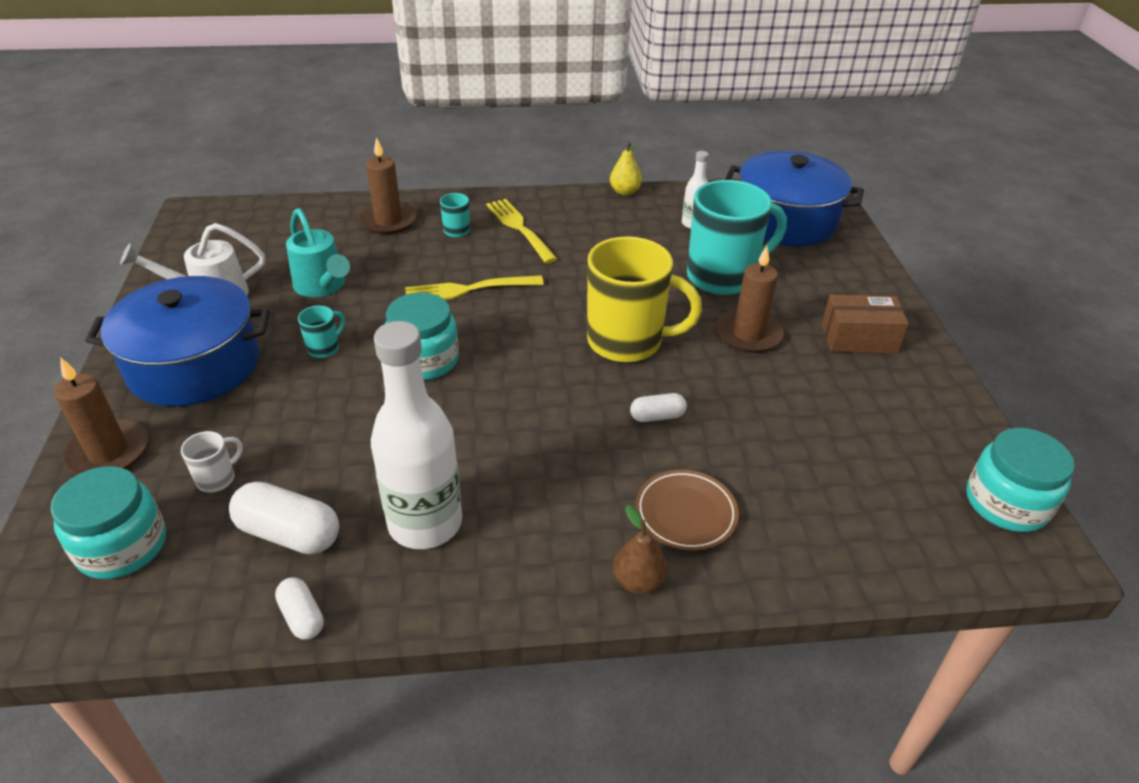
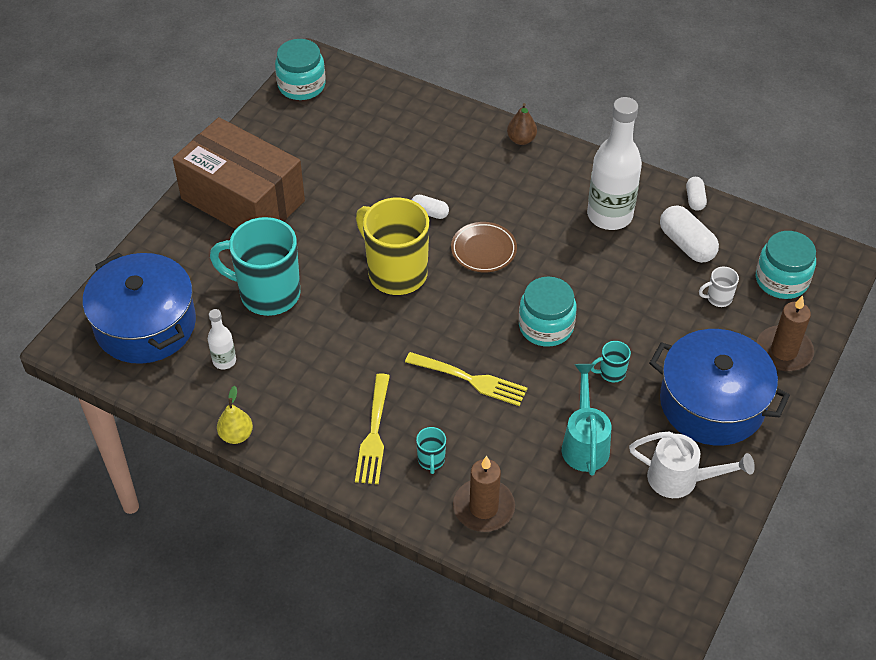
camera: 145 degrees left, 10 degrees up
brown plate [635,470,739,551] -> brown plate moved to [451,222,517,272]
brown candle [716,246,784,353] -> none
brown box [822,295,909,354] -> brown box [173,117,305,229], size x2.00

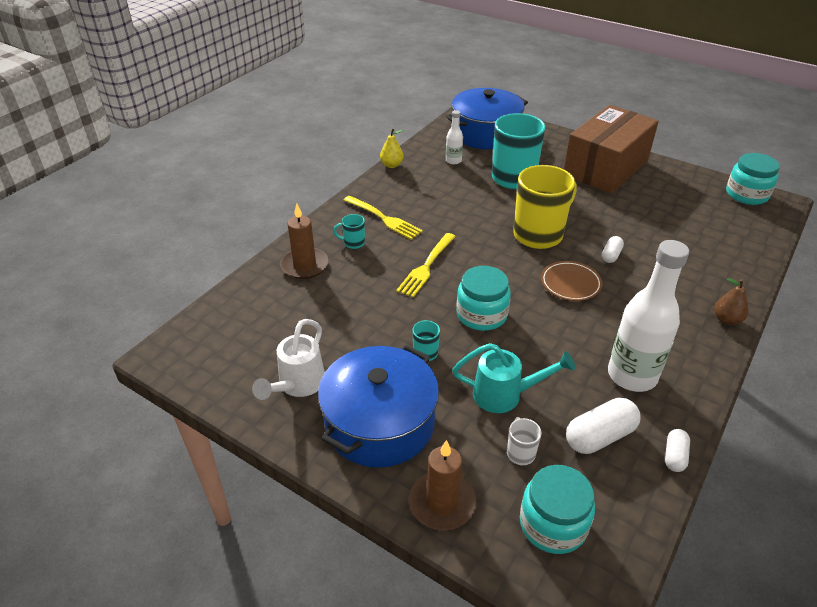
camera: 95 degrees right, 10 degrees down
yellow fork [355,373,390,484] -> yellow fork turned 150 degrees counterclockwise [343,196,423,240]
turquoise watering can [562,364,611,476] -> turquoise watering can moved to [452,343,575,413]
white capsule [686,177,707,211] -> white capsule turned 75 degrees counterclockwise [665,429,690,472]

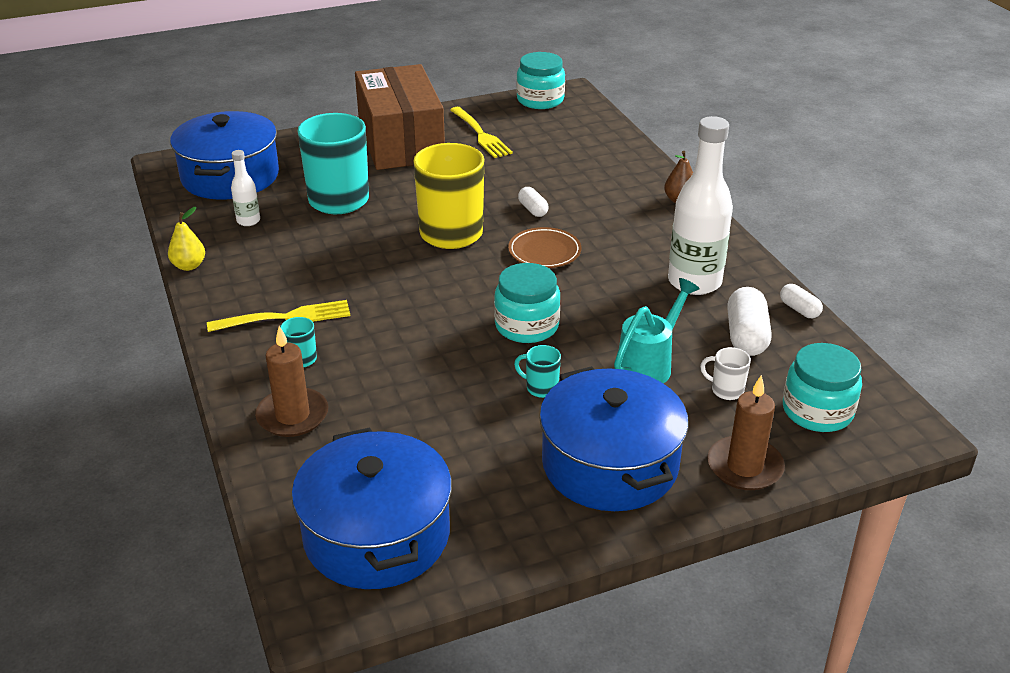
camera: 55 degrees left, 5 degrees down
white watering can [252,319,325,400] -> none
yellow fork [396,233,456,298] -> yellow fork moved to [450,107,513,158]
none -> blue pot [291,427,452,589]

